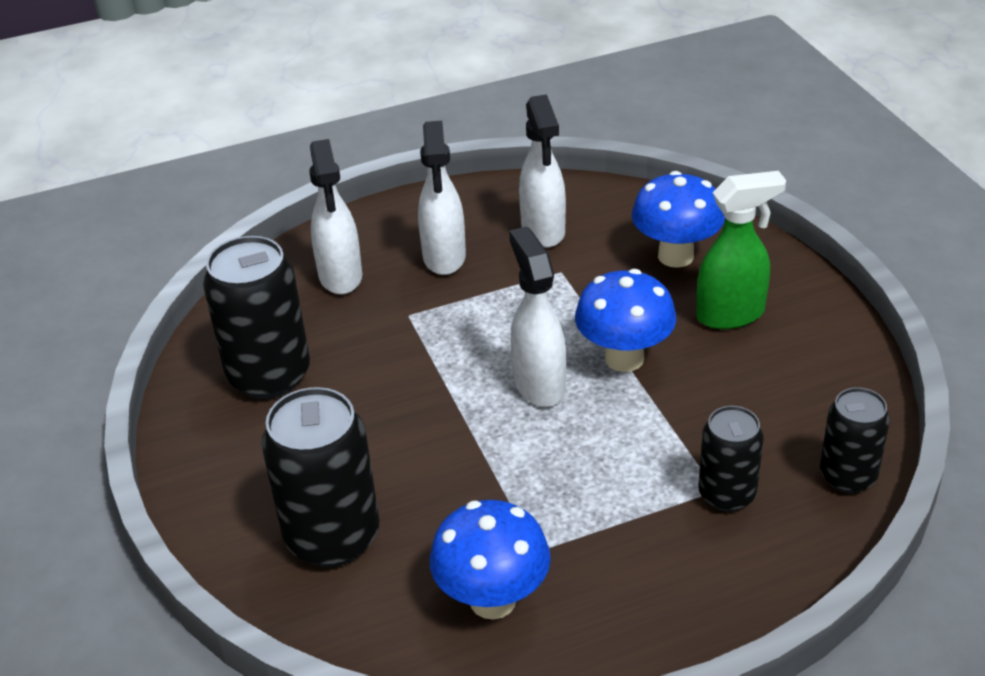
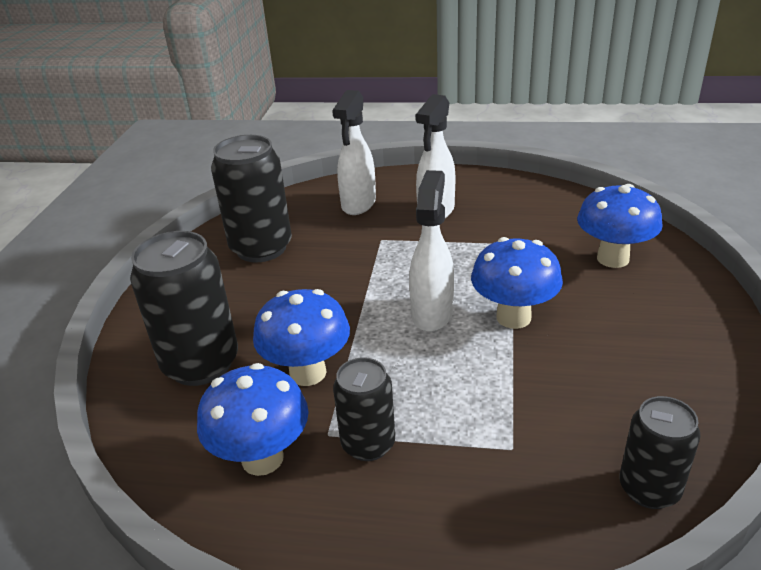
camera: 30 degrees right, 5 degrees down
white spray bottle [519,94,566,248] -> none
green spray bottle [696,171,786,329] -> none
black can [698,406,763,512] -> black can moved to [333,357,395,461]
none -> blue mushroom [253,289,350,386]

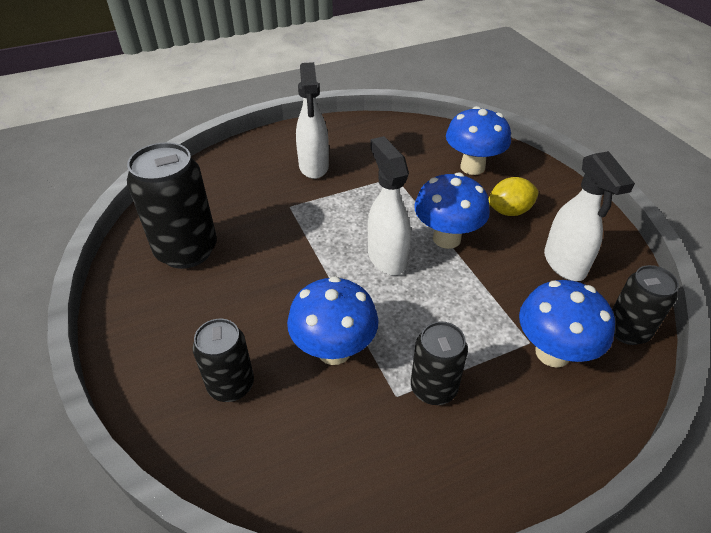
camera: 35 degrees left, 10 degrees up
black can [130,231,238,386] -> black can [193,318,254,402], size x0.61
blue mushroom [197,363,309,476] -> blue mushroom moved to [519,280,615,368]
white spray bottle [332,90,376,215] -> white spray bottle moved to [544,151,635,281]
none -> yellow lemon [488,177,539,216]

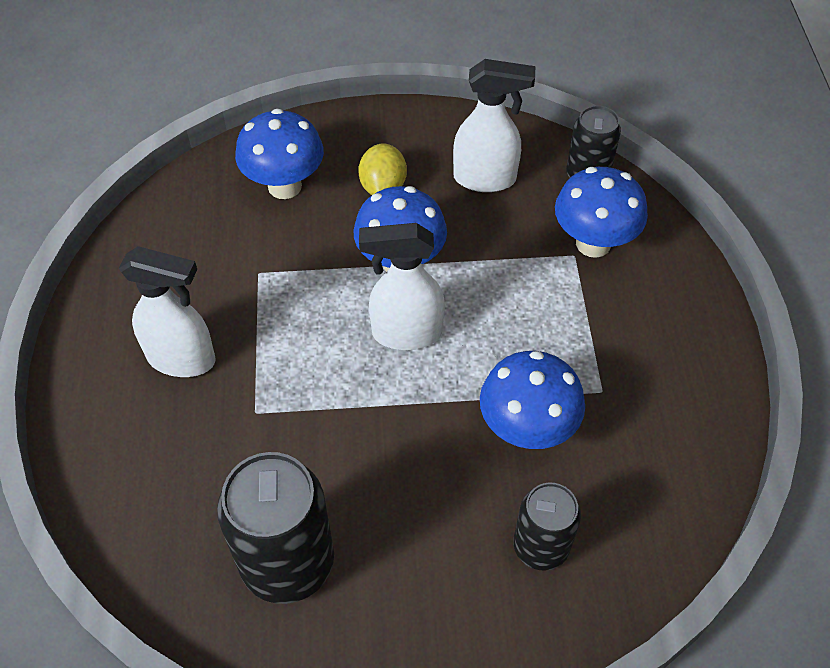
camera: 70 degrees left, 10 degrees up
black can [411,321,468,405] -> none

